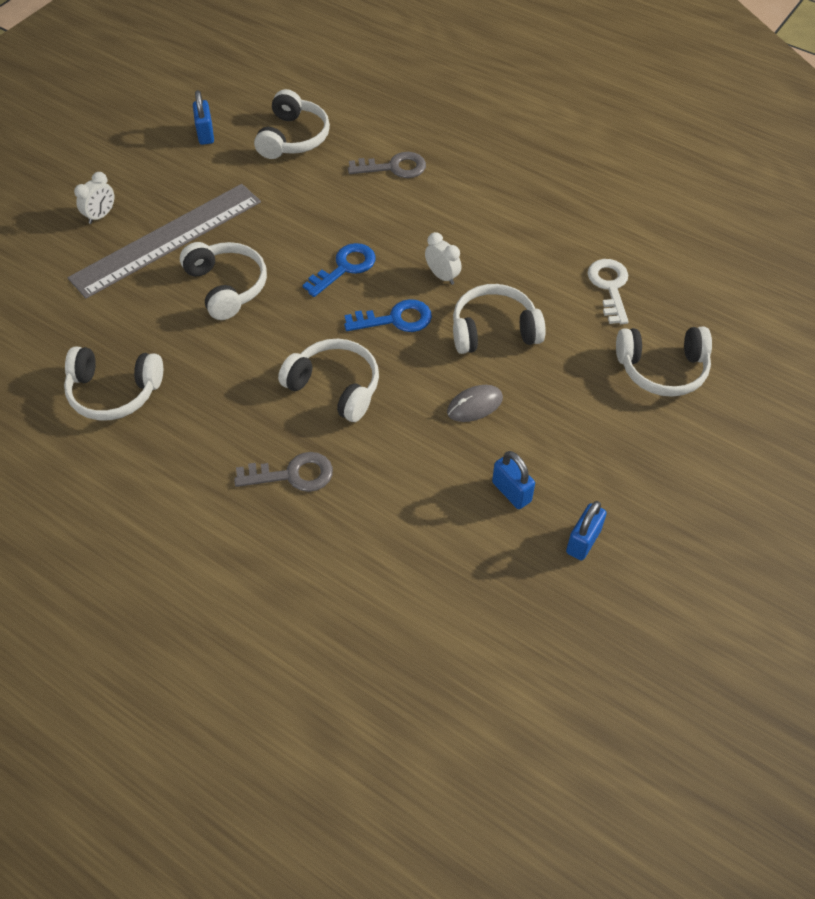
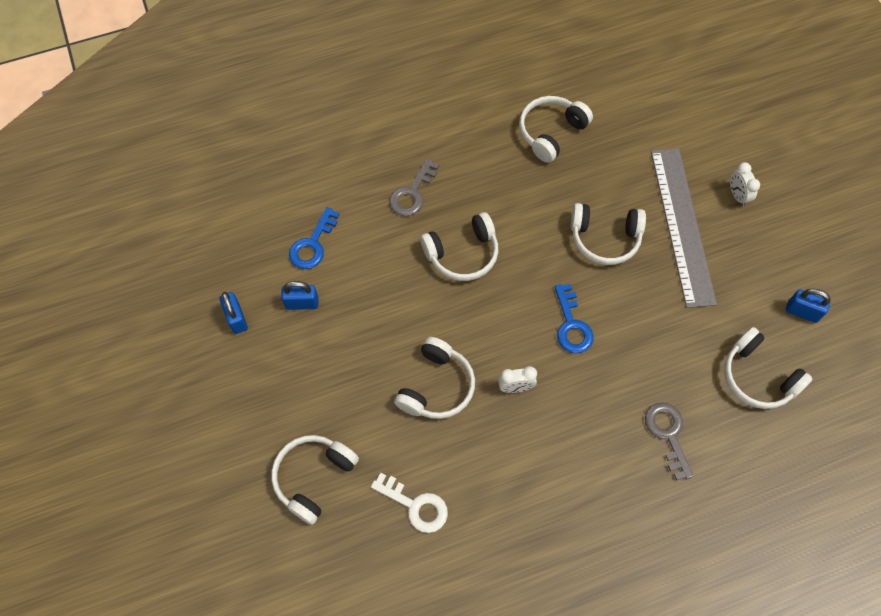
camera: 125 degrees right, 10 degrees up
blue key [344,299,432,332] -> blue key moved to [289,207,340,269]
grey key [348,152,426,178] -> grey key turned 135 degrees clockwise [645,402,693,481]
grey mouse [447,385,503,422] -> none

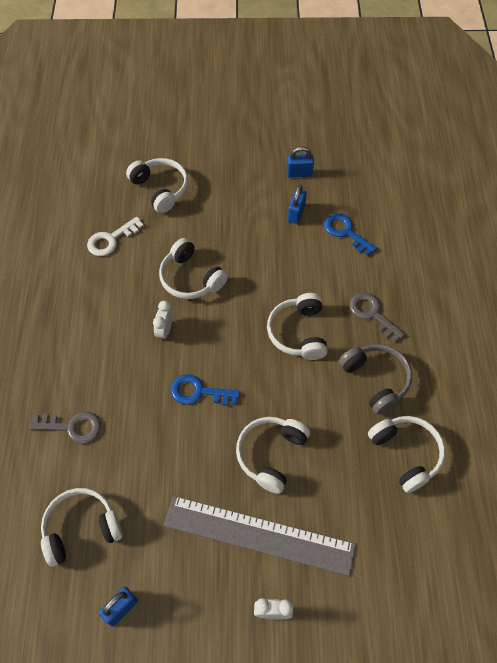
camera: 110 degrees right, 5 degrees down
none -> grey headphones [339,344,412,415]

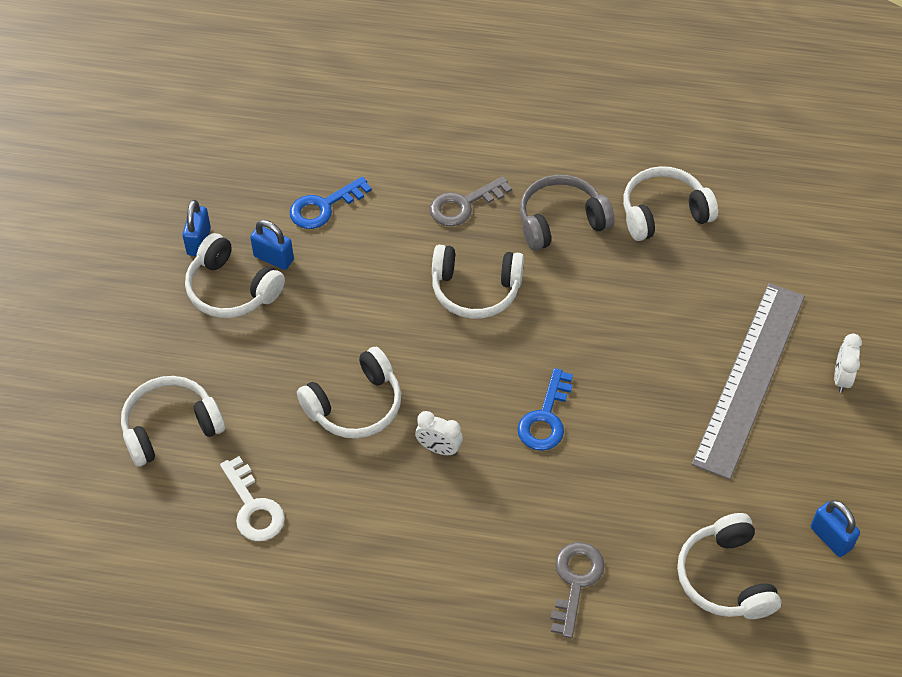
camera: 80 degrees left, 5 degrees down
white headphones [236,417,310,494] -> white headphones moved to [185,233,285,318]

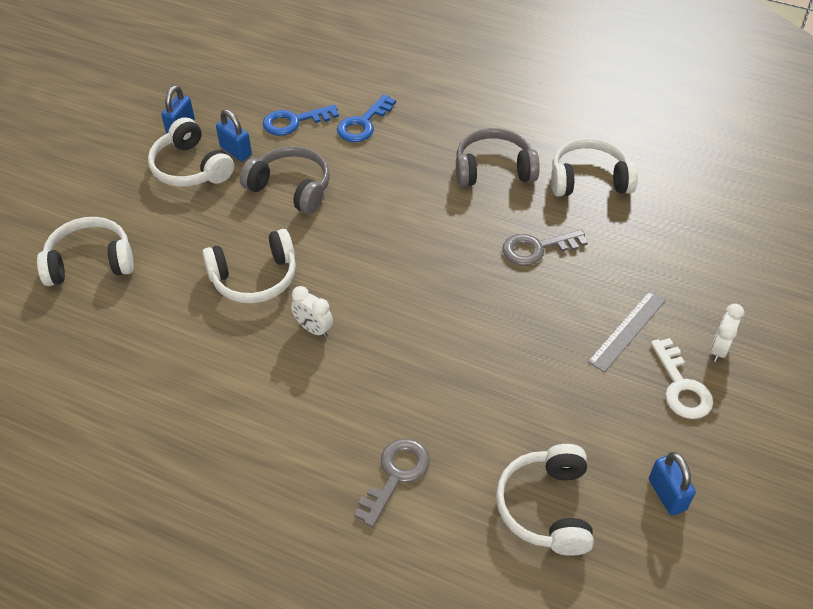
camera: 15 degrees right, 5 degrees down
white key [220,456,285,541] -> white key moved to [651,338,713,419]
grey key [430,176,512,226] -> grey key moved to [502,230,588,266]
white headphones [432,245,524,319] -> none
blue key [517,368,573,451] -> blue key moved to [337,94,396,142]
grey ruler [691,283,805,480] -> grey ruler [588,291,666,372], size x0.50
none -> grey headphones [240,146,330,214]

